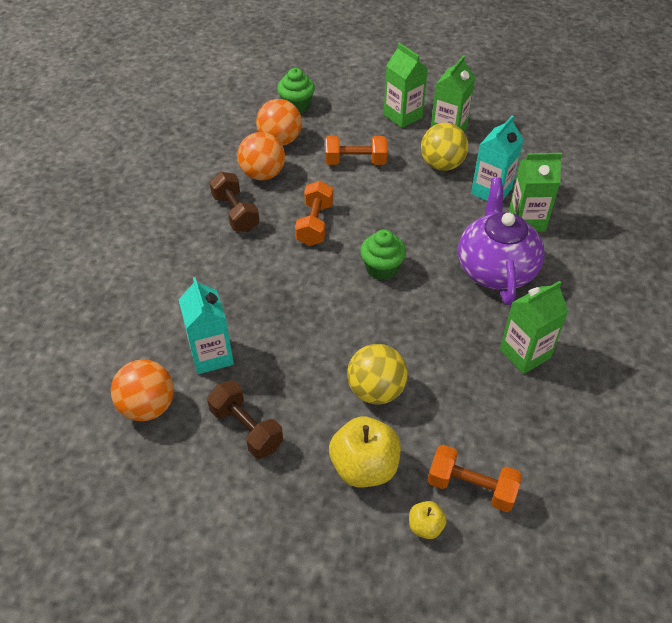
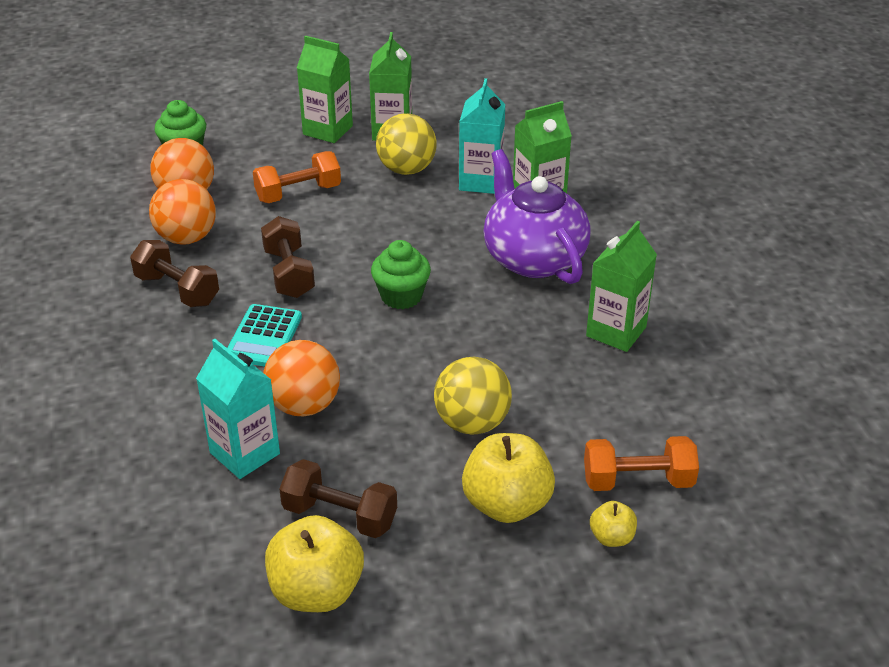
camera: 25 degrees left, 10 degrees down
orange ball [111,360,174,421] -> orange ball moved to [263,340,340,417]
orange dumbbell [295,181,333,246] -> brown dumbbell [261,216,315,298]
none -> turquoise calculator [227,304,302,367]
none -> yellow apple [265,515,364,612]

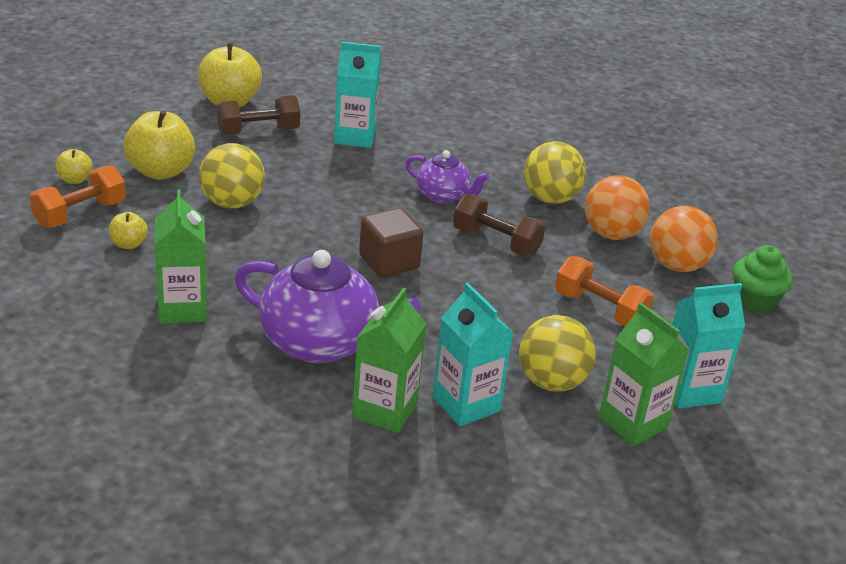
camera: 135 degrees right, 5 degrees down
brown dumbbell [130,240,219,307] -> yellow ball [524,141,586,204]
turquoise calculator [227,304,302,367] -> purple teapot [405,150,489,203]
orange dumbbell [253,151,341,203] -> orange dumbbell turned 75 degrees counterclockwise [555,256,654,326]
orange ball [263,340,340,417] -> none
green carton [297,35,353,143] -> turquoise carton [672,283,745,408]
green cupcake [371,240,431,309] -> brown cube [359,208,424,277]
none -> yellow apple [109,212,148,249]

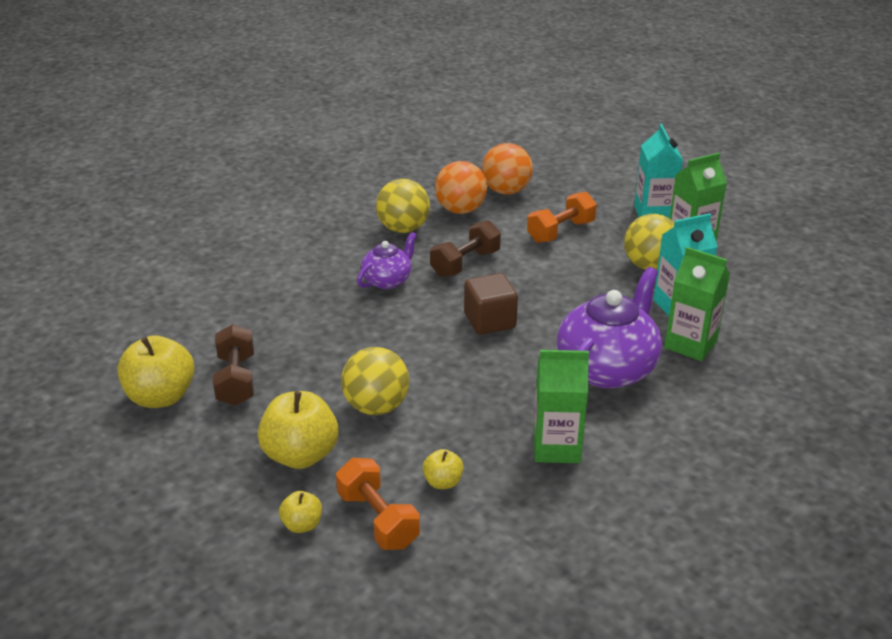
camera: 75 degrees left, 0 degrees up
turquoise carton [334,42,381,148] -> none
green cupcake [733,245,793,314] -> none

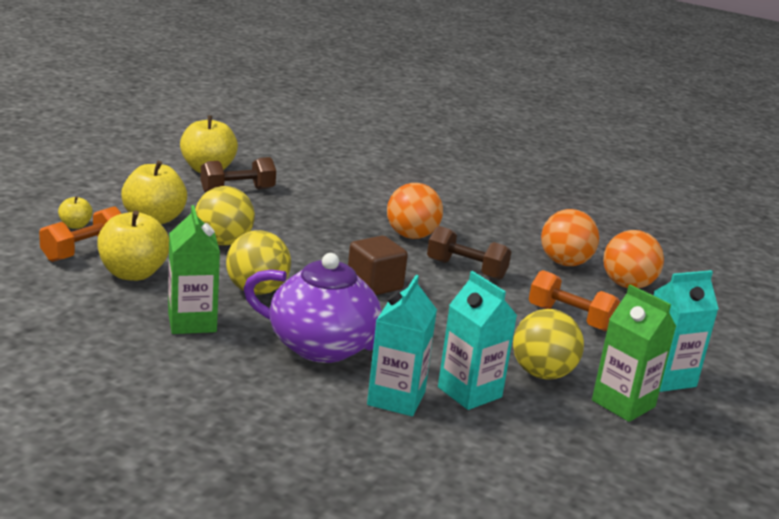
camera: 70 degrees right, 10 degrees down
purple teapot [357,232,417,289] -> orange ball [387,183,443,239]
yellow ball [376,179,430,233] -> yellow ball moved to [226,230,291,295]
yellow apple [422,449,463,489] -> yellow apple [97,211,169,281], size x1.99
green carton [665,247,730,361] -> turquoise carton [367,275,437,416]

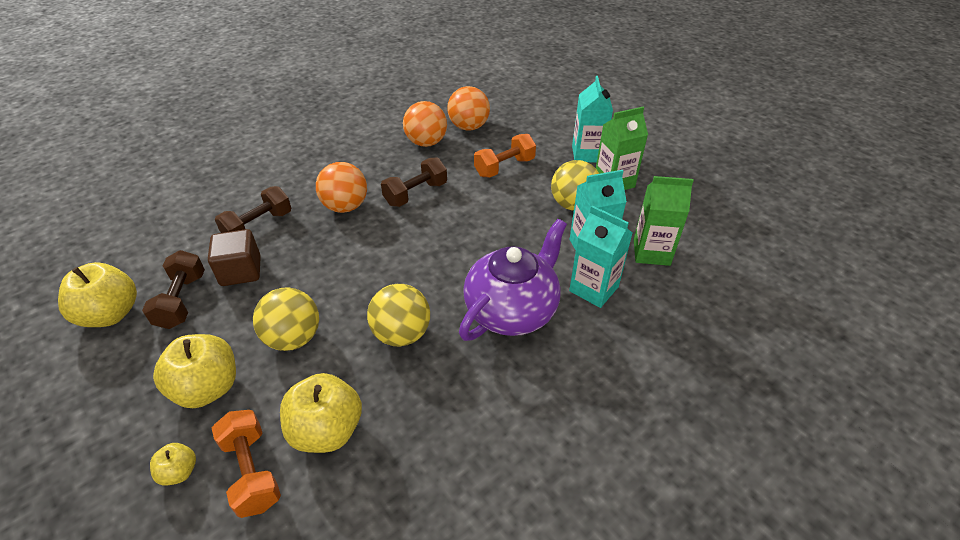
camera: 65 degrees left, 20 degrees up
green carton [168,205,220,334] -> green carton moved to [634,176,694,266]
brown cube [348,236,408,295] -> brown cube moved to [208,229,261,286]
none -> brown dumbbell [215,186,291,233]

